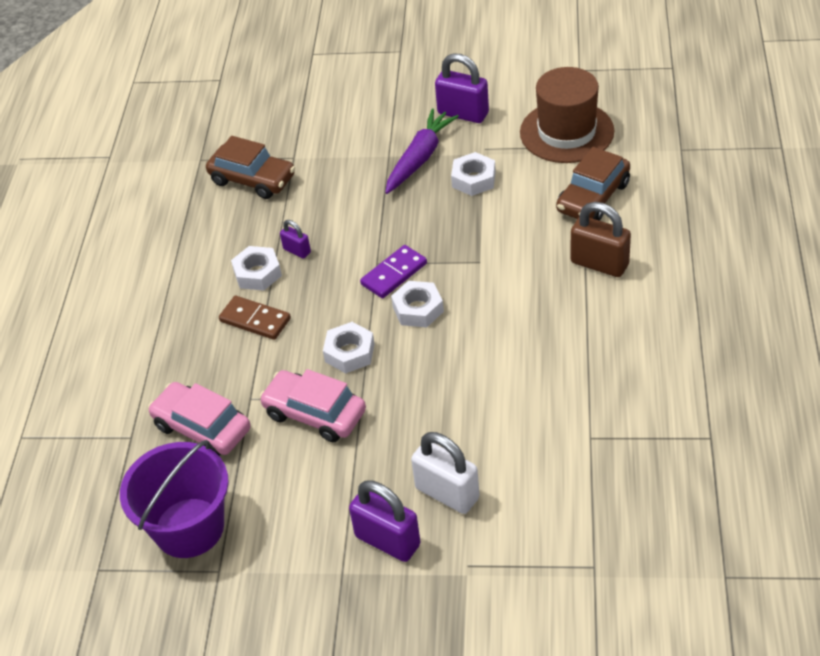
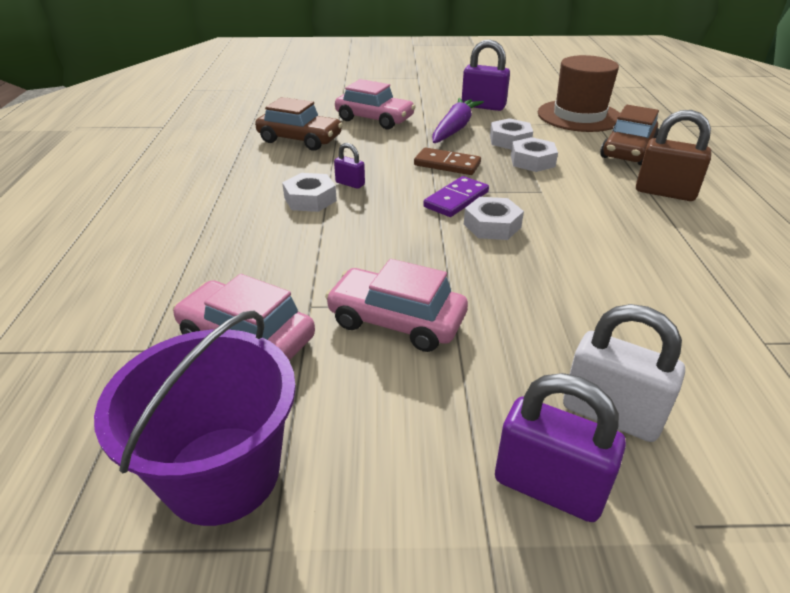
camera: 10 degrees left, 10 degrees down
brown domino [219,296,291,340] -> brown domino moved to [414,147,481,175]
white nut [323,322,375,373] -> white nut moved to [511,137,558,172]
none -> pink car [335,79,416,129]

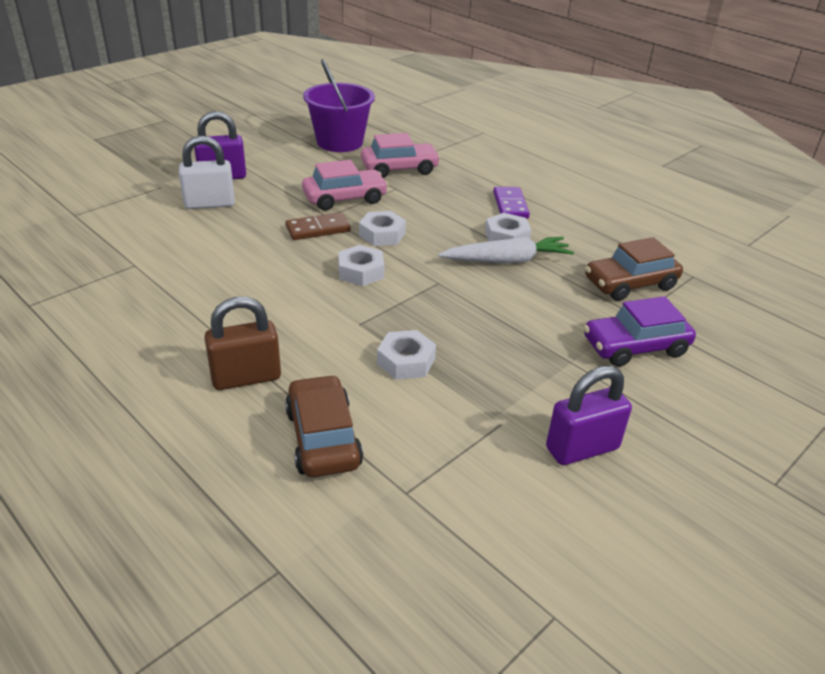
camera: 135 degrees right, 0 degrees up
purple padlock [334,143,365,189] -> white carrot [438,237,574,263]
pink car [335,79,416,129] -> purple car [584,296,696,367]
brown domino [414,147,481,175] -> brown domino moved to [285,212,351,240]
purple domino [423,176,489,217] -> purple domino moved to [493,187,530,219]
purple carrot [432,98,484,143] -> none
white nut [490,118,533,149] -> white nut moved to [359,211,406,246]
brown hat [538,55,620,132] -> none

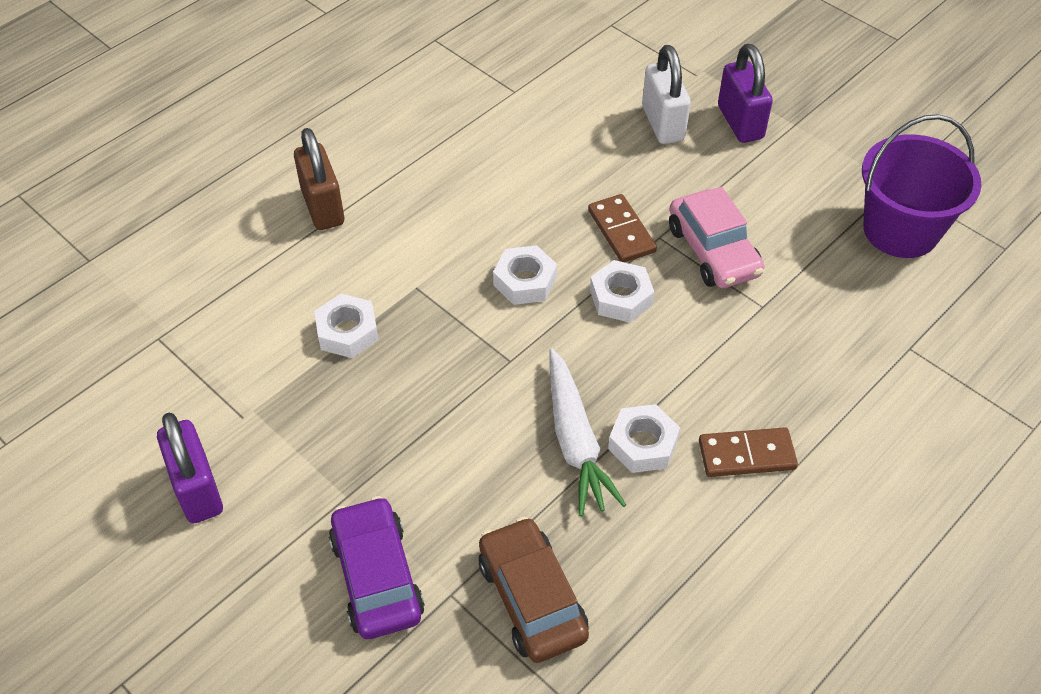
camera: 90 degrees right, 15 degrees up
brown car [285,375,363,477] -> none
pink car [361,133,441,178] -> none
purple domino [493,187,530,219] -> brown domino [699,427,798,477]

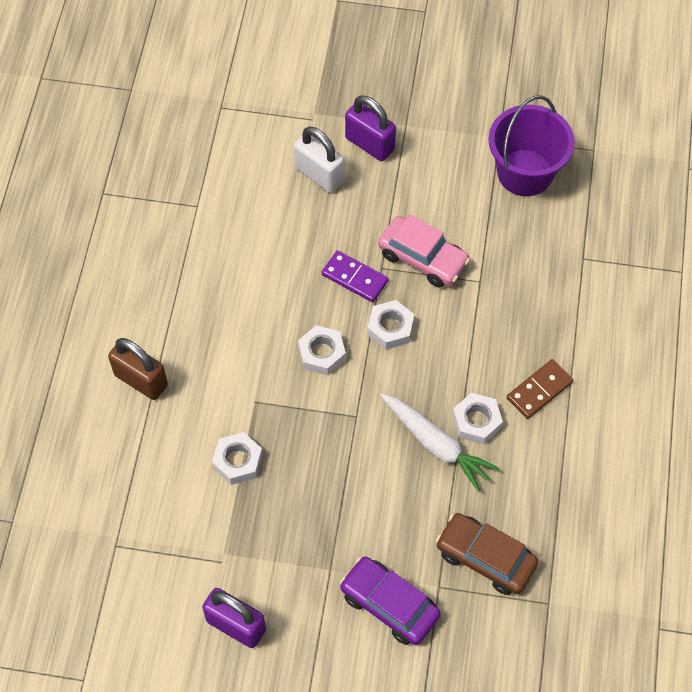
camera: 35 degrees left, 10 degrees up
brown domino [588,194,657,262] -> purple domino [322,250,388,302]

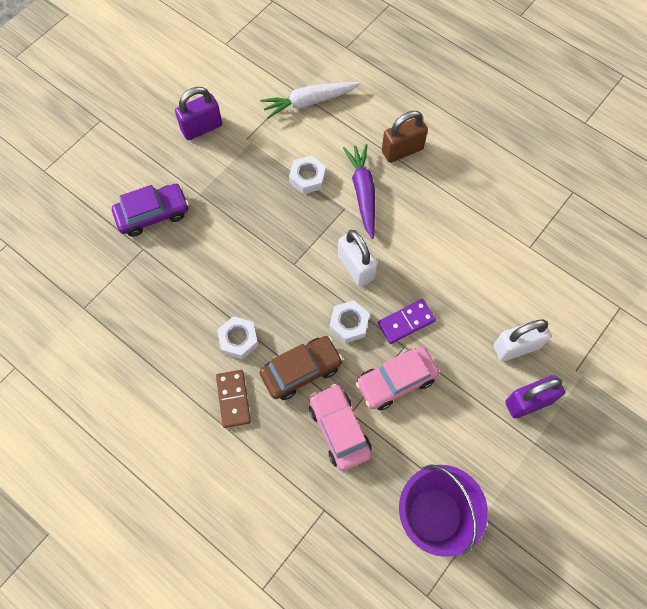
camera: 120 degrees right, 5 degrees up
white nut [298,325,346,375] -> white padlock [338,230,377,287]
white carrot [380,393,500,492] -> white carrot moved to [260,82,361,119]
brown car [436,513,538,595] -> brown car moved to [260,336,343,400]
none -> pink car [309,384,372,471]
none -> purple carrot [343,144,375,239]

